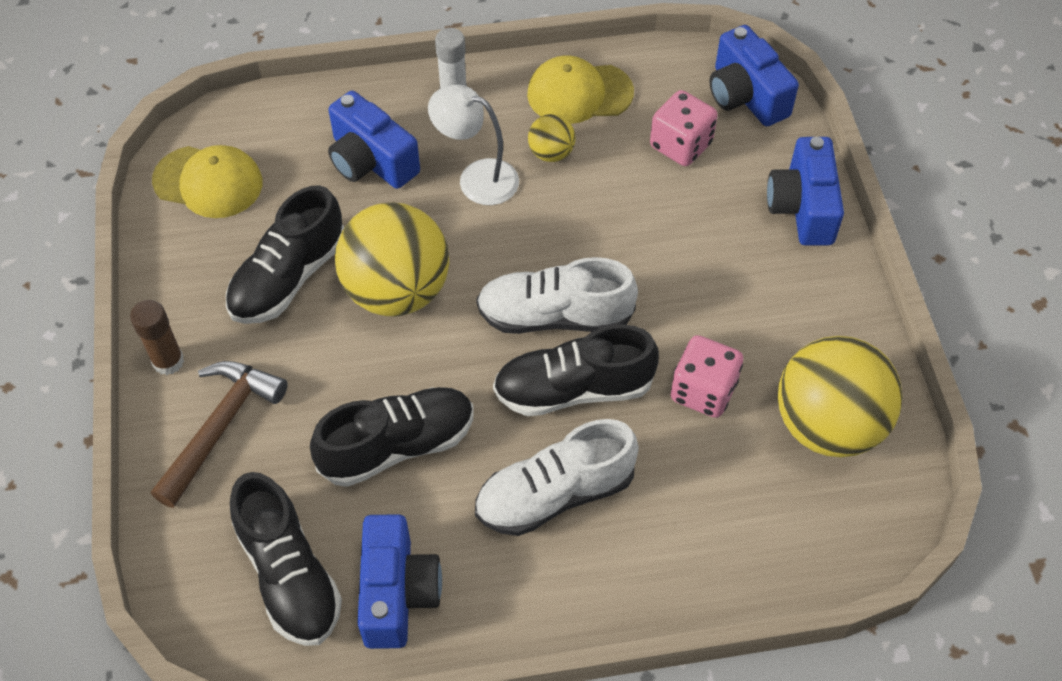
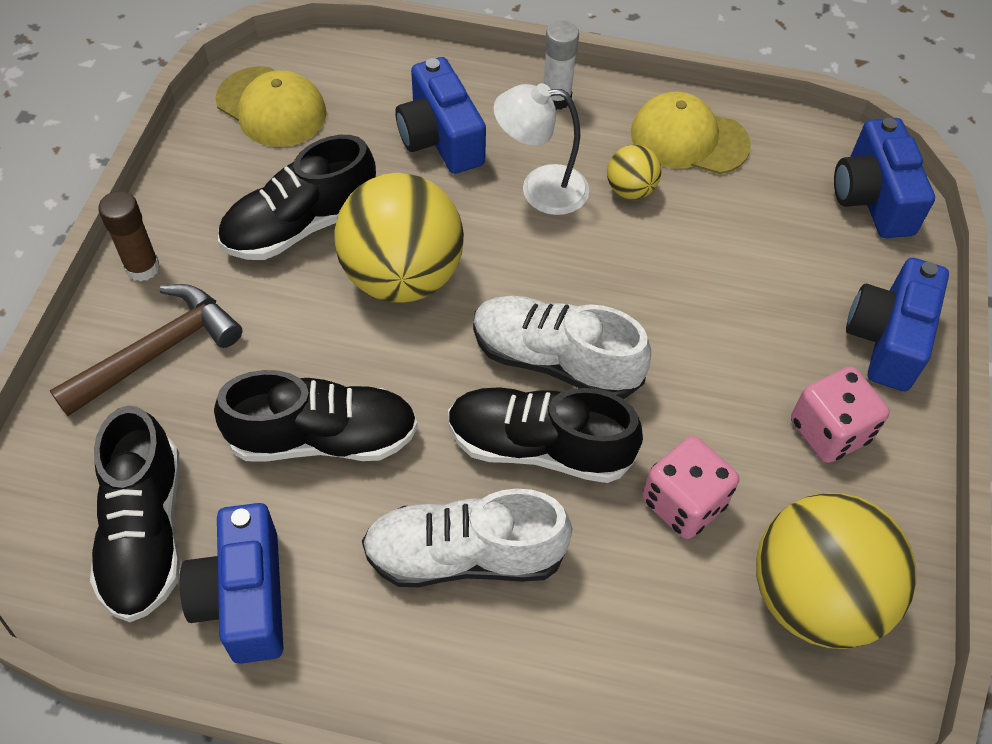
camera: 20 degrees right, 0 degrees up
blue camera [357,514,442,649] -> blue camera turned 150 degrees clockwise [180,503,283,664]
white lamp [428,84,519,205] -> white lamp turned 45 degrees counterclockwise [493,83,589,215]
pink dice [650,90,718,166] -> pink dice moved to [791,367,890,463]

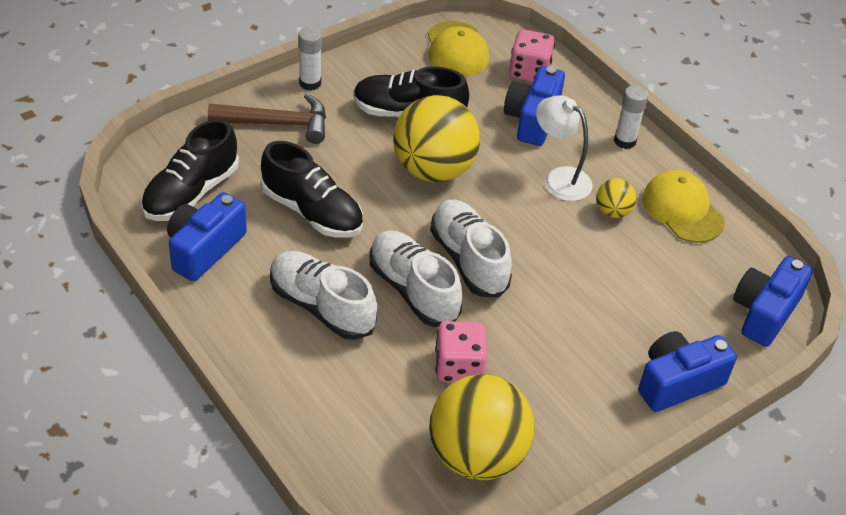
camera: 40 degrees right, 10 degrees down
brown glue stick [98,191,160,282] -> white glue stick [298,27,322,91]
black shoe [448,387,643,483] -> white shoe [370,230,462,327]
pink dice [791,367,890,463] -> pink dice moved to [509,29,555,82]

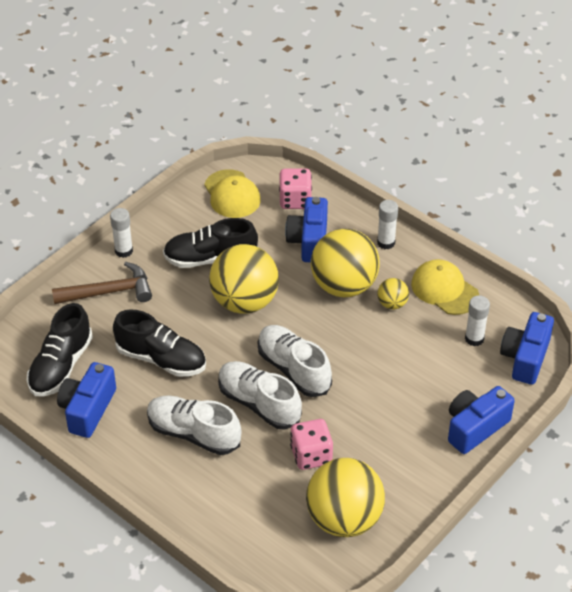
camera: 10 degrees left, 0 degrees up
white lamp [536,95,592,201] -> yellow ball [311,229,380,297]
none -> white glue stick [465,295,490,346]

